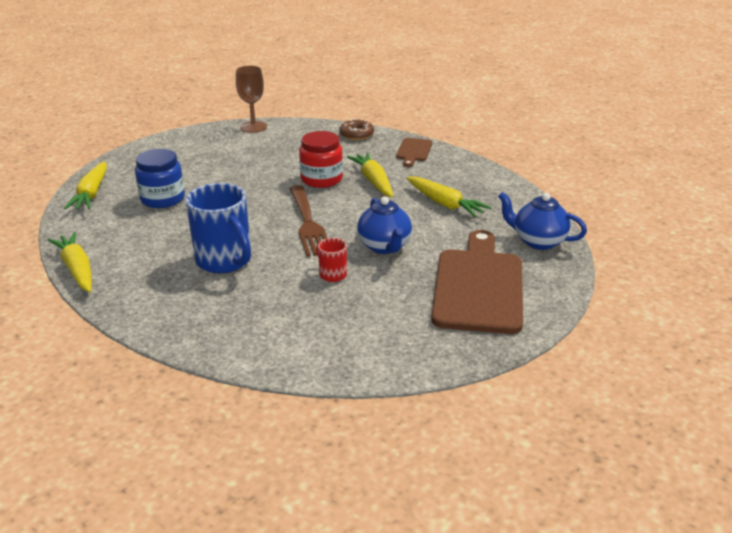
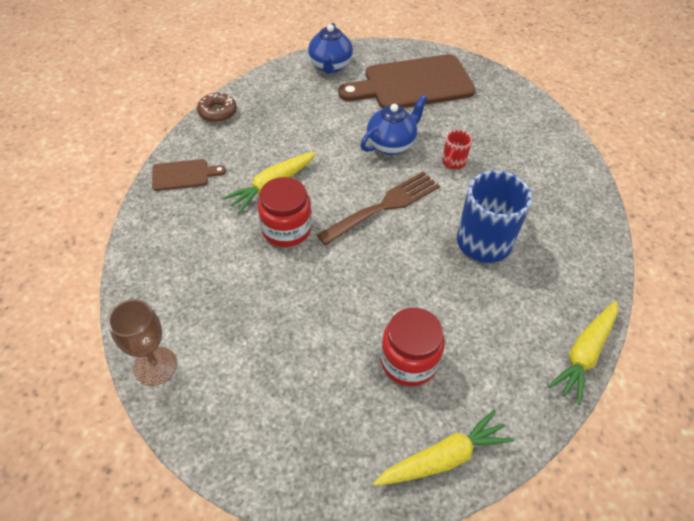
camera: 115 degrees left, 20 degrees up
blue jar [135,149,185,208] -> red jar [380,308,445,386]
brown donut [340,119,374,140] -> brown donut moved to [197,92,237,123]
yellow carrot [406,177,492,218] -> none

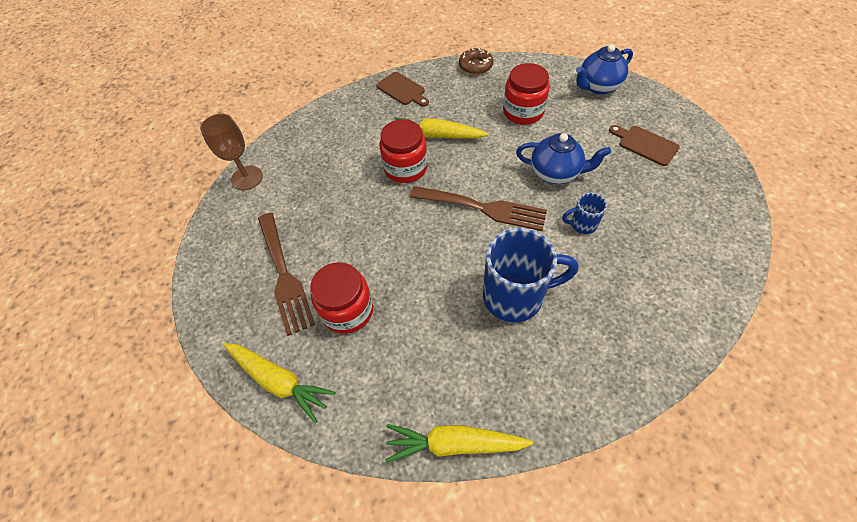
camera: 60 degrees right, 5 degrees up
brown cutting board [338,54,476,109] -> brown cutting board [609,125,680,166], size x0.47
red mug [442,130,472,169] -> blue mug [562,193,607,234]
none -> brown fork [258,213,315,336]
none -> red jar [503,63,550,124]

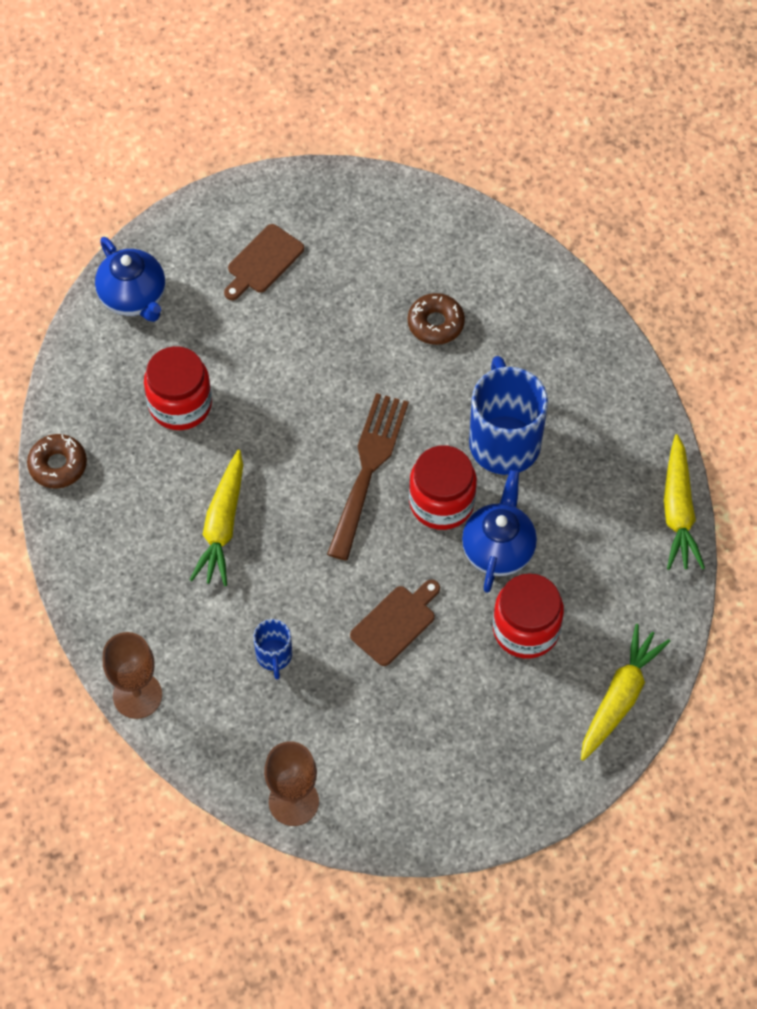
camera: 95 degrees left, 5 degrees up
brown fork [258,213,315,336] -> none
brown cutting board [376,72,429,107] -> brown cutting board moved to [350,579,440,666]
red jar [379,119,428,183] -> red jar moved to [409,445,477,530]
blue teapot [516,133,611,184] -> blue teapot moved to [462,469,537,593]
blue mug [562,193,607,234] -> blue mug moved to [253,619,292,680]
none -> brown goblet [103,632,162,719]
none -> brown donut [408,293,465,345]

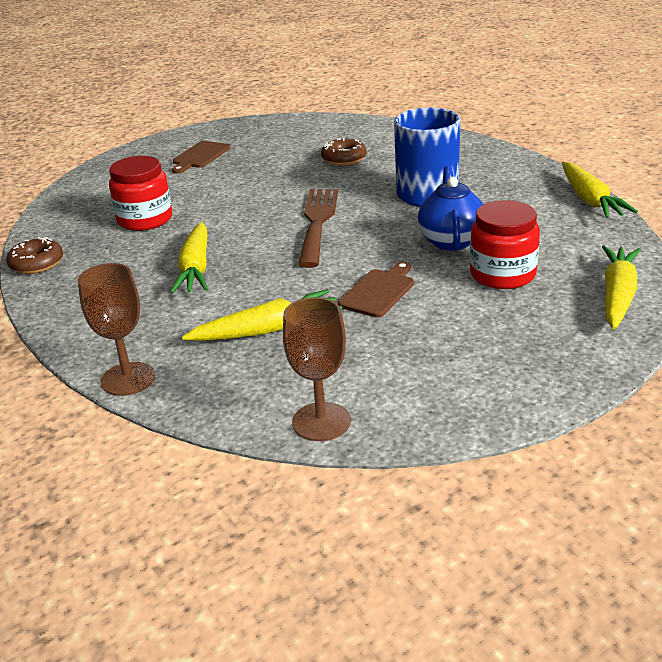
camera: 10 degrees left, 30 degrees down
blue teapot [95,237,165,322] -> none
blue mug [253,619,292,680] -> yellow carrot [182,289,342,341]
red jar [409,445,477,530] -> none

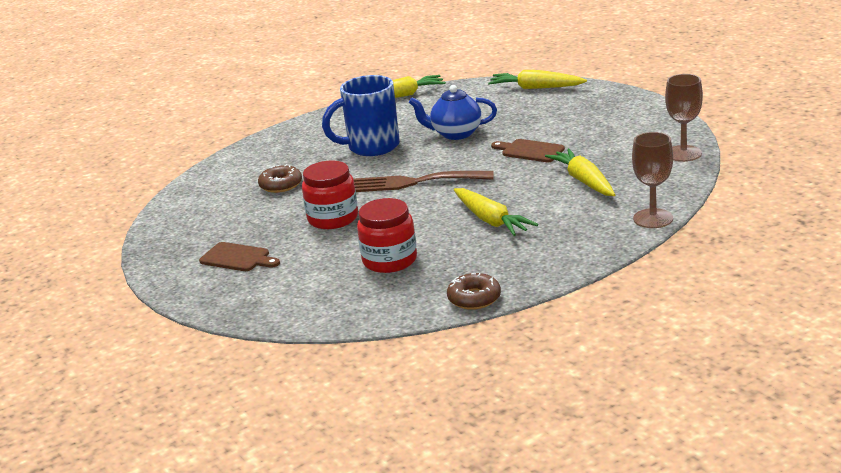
camera: 90 degrees left, 5 degrees down
yellow carrot [170,222,208,294] -> yellow carrot turned 60 degrees clockwise [454,188,538,236]
red jar [470,200,540,289] -> red jar moved to [302,160,358,229]

